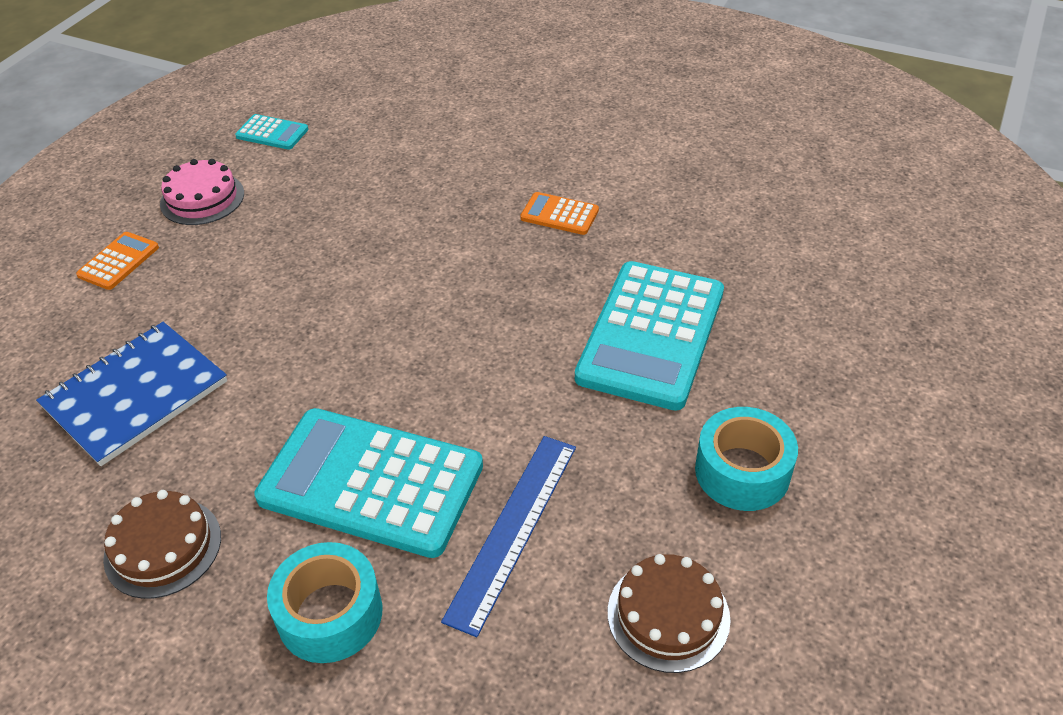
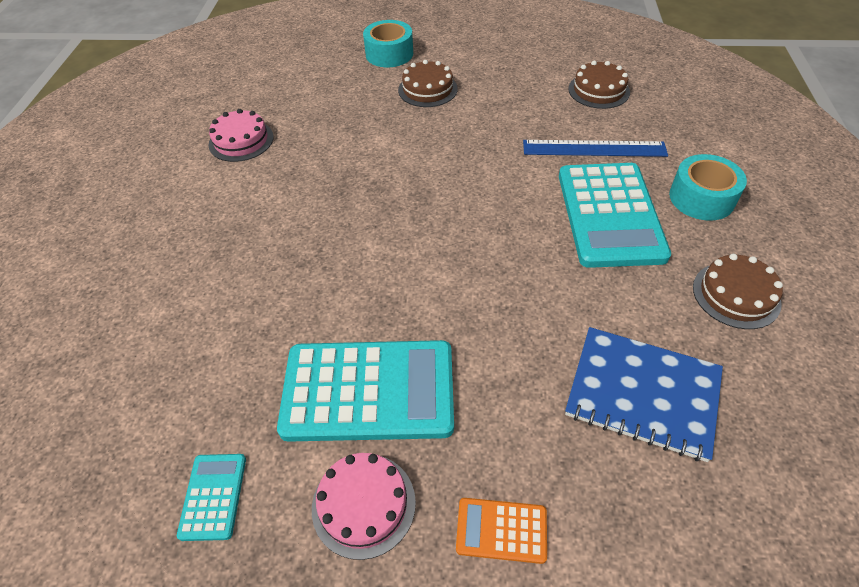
camera: 110 degrees left, 5 degrees up
orange calculator [520,192,599,235] -> none
turquoise calculator [575,261,724,411] -> turquoise calculator moved to [277,340,454,442]
turquoise tape [695,407,798,511] -> turquoise tape moved to [363,20,413,67]
none -> pink cake [208,109,274,162]
none -> brown cake [398,60,458,107]

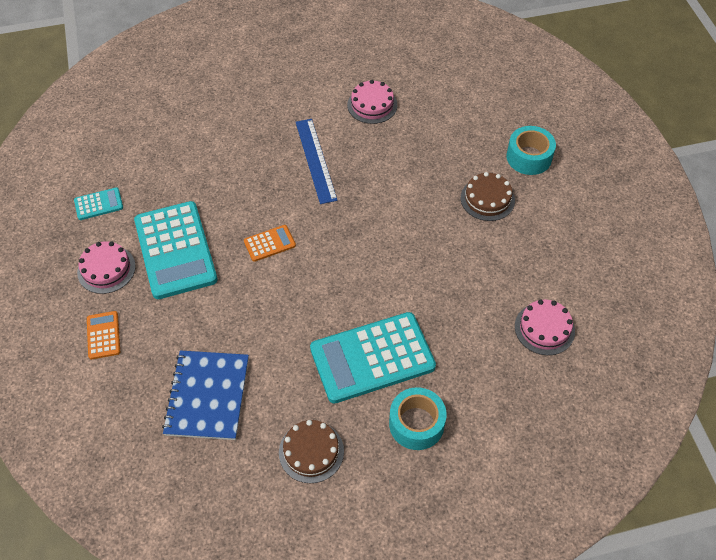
camera: 70 degrees right, 5 degrees up
blue ruler [523,140,668,157] -> blue ruler moved to [296,119,338,204]
brown cake [568,61,630,109] -> pink cake [515,300,575,355]
none -> orange calculator [244,225,296,262]

